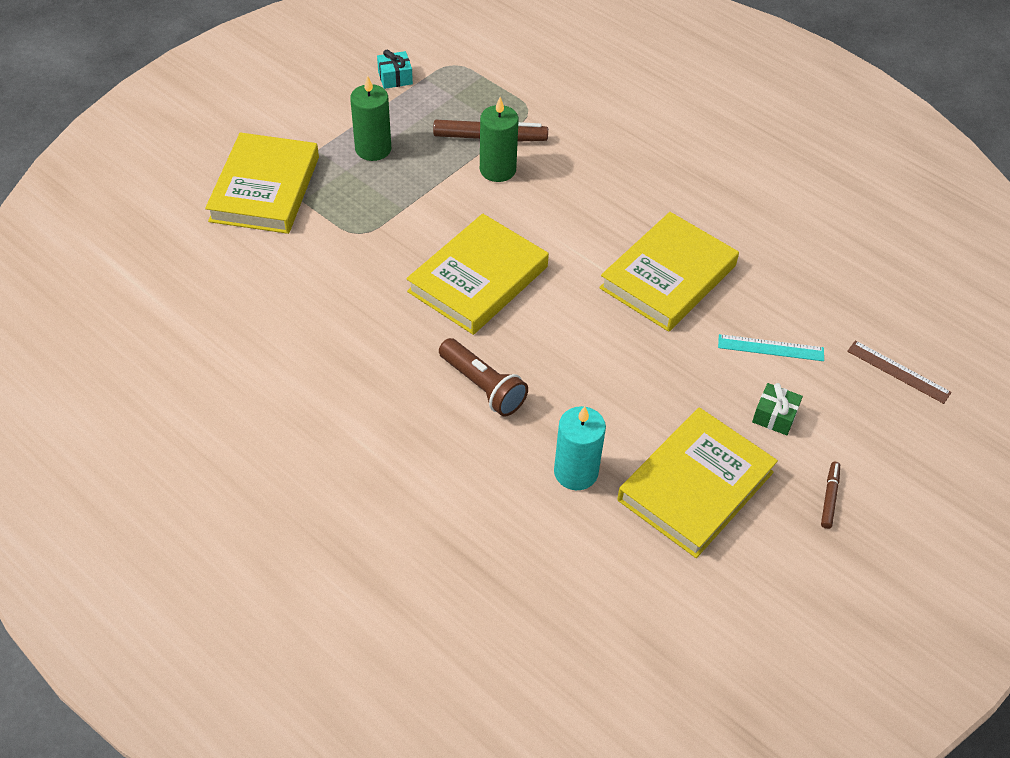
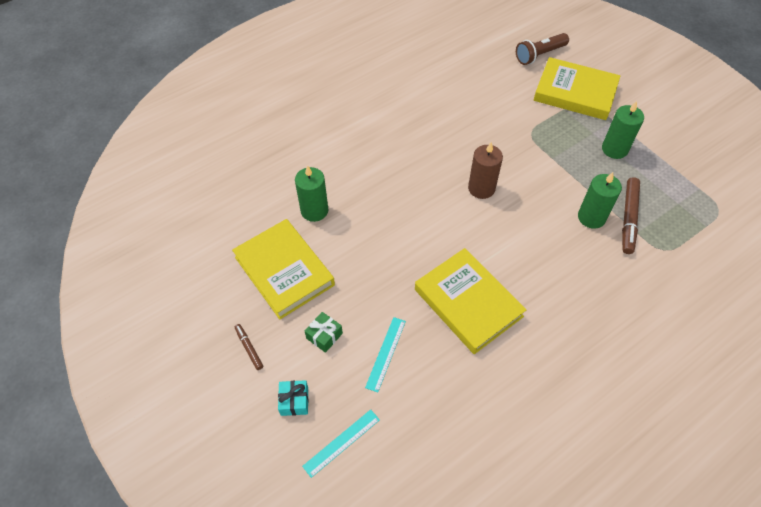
camera: 105 degrees right, 5 degrees up
turquoise gift [377,50,413,89] -> turquoise gift moved to [278,380,309,416]
yellow book [406,214,549,335] -> brown candle [468,142,503,199]
brown flashlight [439,338,528,417] -> brown flashlight moved to [516,33,569,65]
turquoise candle [554,406,606,490] -> green candle [295,165,328,222]
brown marker [821,462,840,529] -> brown marker turned 150 degrees counterclockwise [235,324,263,370]
brown ruler [847,340,952,404] -> turquoise ruler [302,409,380,478]

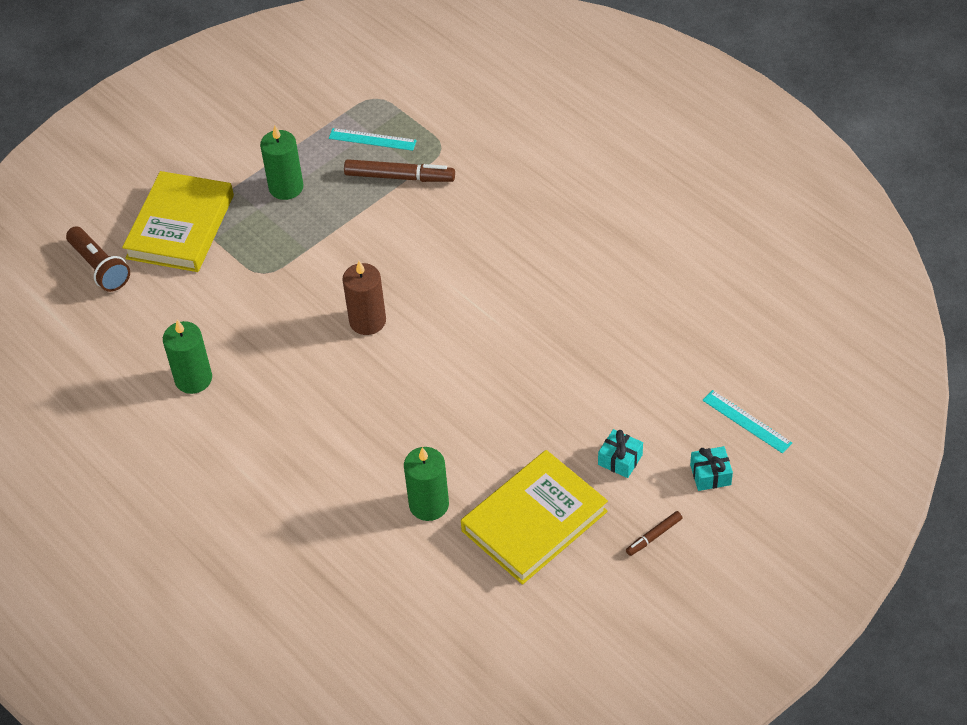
camera: 95 degrees left, 5 degrees down
green gift [305,312,343,353] -> turquoise gift [598,429,643,478]
turquoise ruler [365,317,406,393] -> turquoise ruler moved to [329,128,417,151]
yellow book [415,248,526,354] -> none
green candle [578,172,622,229] -> green candle moved to [163,320,212,394]

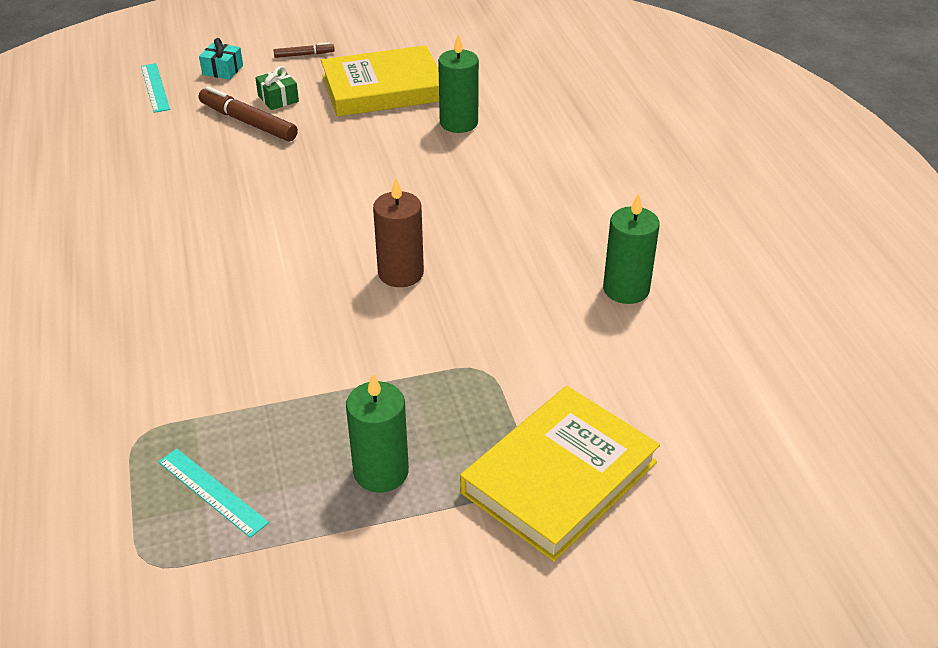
camera: 155 degrees left, 10 degrees down
brown flashlight [66,226,130,292] -> none
brown marker [344,159,455,182] -> brown marker moved to [199,86,298,141]
turquoise gift [598,429,643,478] -> green gift [255,66,299,110]

